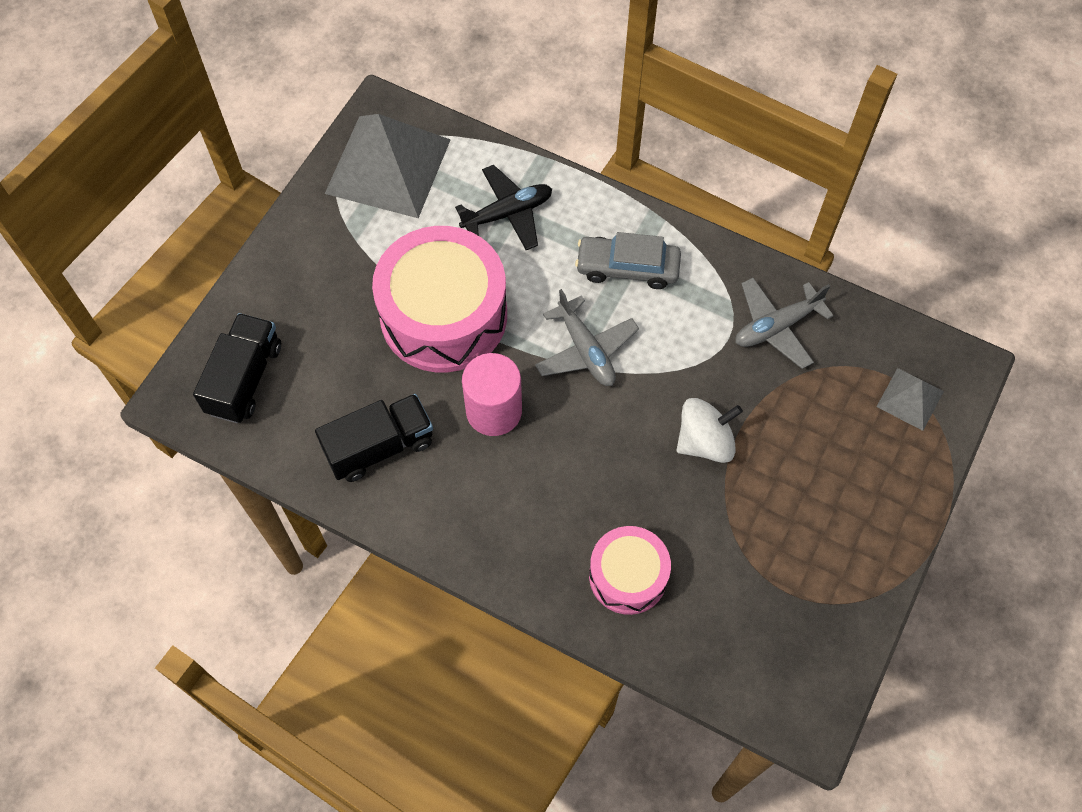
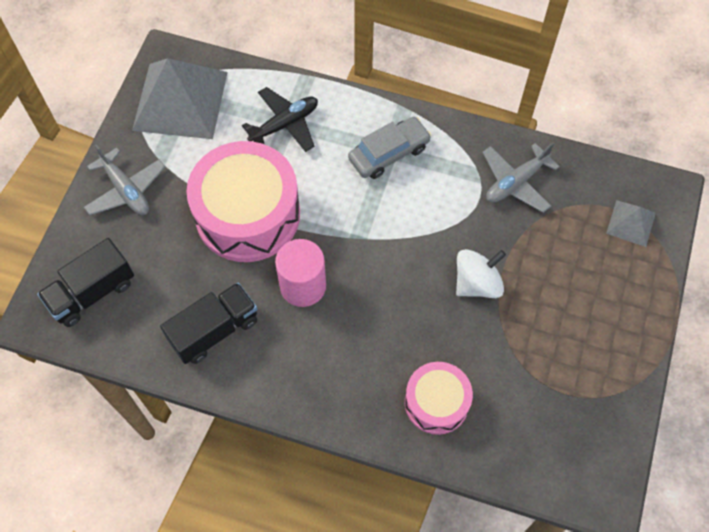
camera: 10 degrees left, 0 degrees up
black truck [193,313,281,423] -> black truck turned 135 degrees counterclockwise [37,238,134,327]
grey plane [535,289,639,386] -> grey plane moved to [84,144,165,215]
grey car [575,232,681,289] -> grey car turned 150 degrees clockwise [348,117,431,179]

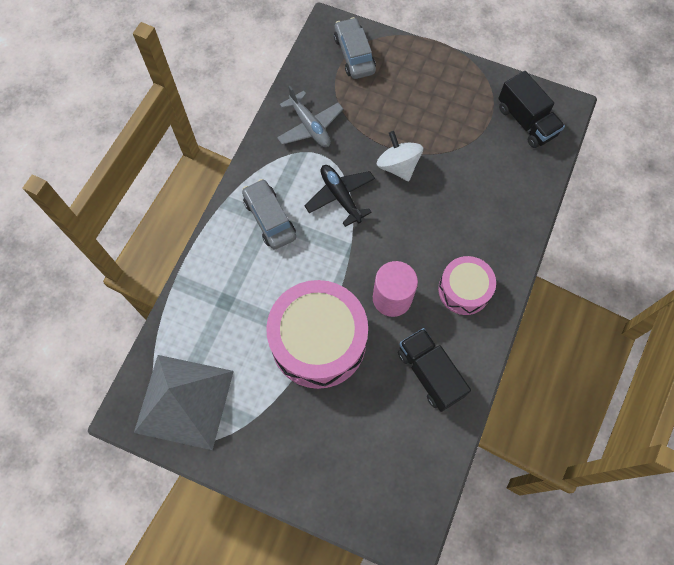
camera: 85 degrees left, 5 degrees up
black truck [37,238,134,327] -> black truck moved to [498,71,565,148]
grey plane [84,144,165,215] -> none
black plane [242,87,318,152] -> black plane moved to [304,165,375,227]
pink drum [405,362,473,435] -> pink drum moved to [438,256,496,315]
grey pyramid [606,200,656,247] -> grey car [334,17,376,79]

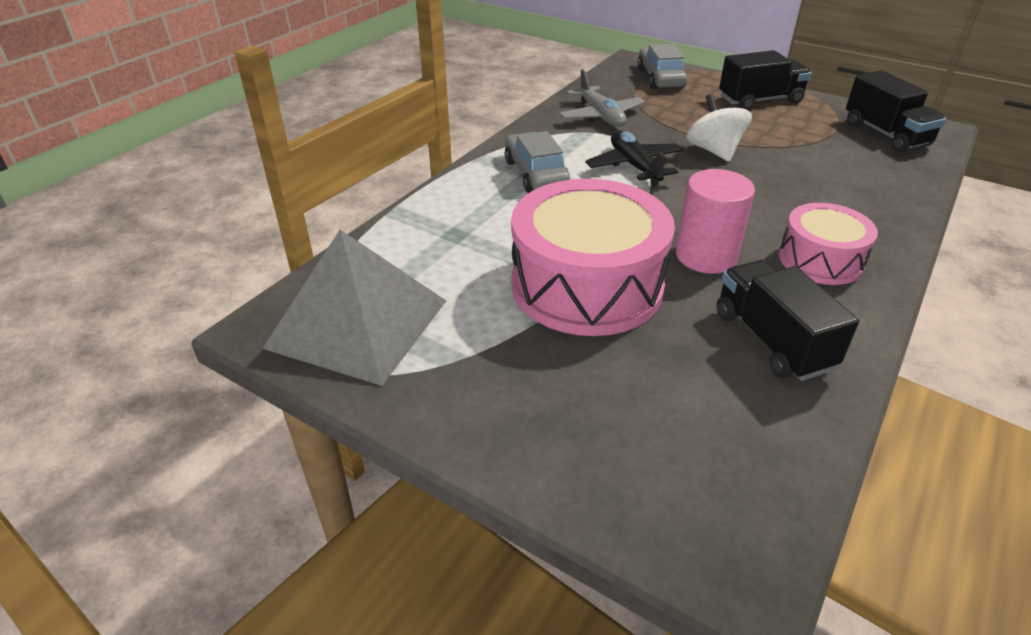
camera: 10 degrees right, 30 degrees down
none -> black truck [719,50,812,110]

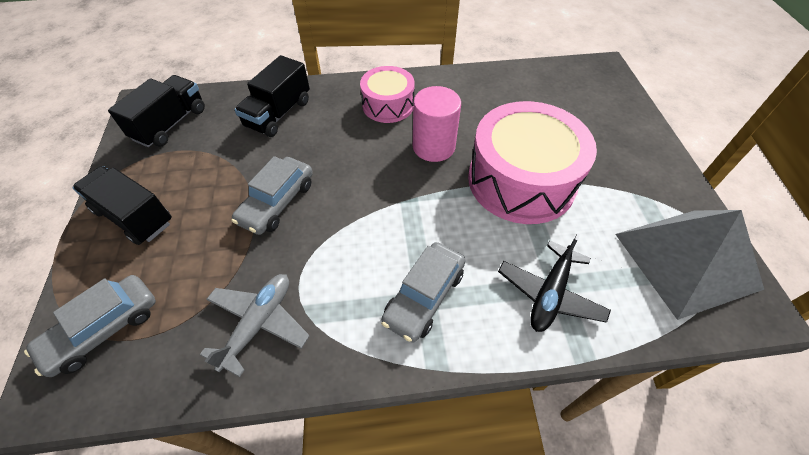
camera: 130 degrees left, 15 degrees up
black plane [585,130,683,186] -> black plane moved to [498,233,611,332]
white spinning top [686,94,752,161] -> grey car [231,156,313,235]
black truck [717,260,859,381] -> black truck moved to [235,55,310,137]

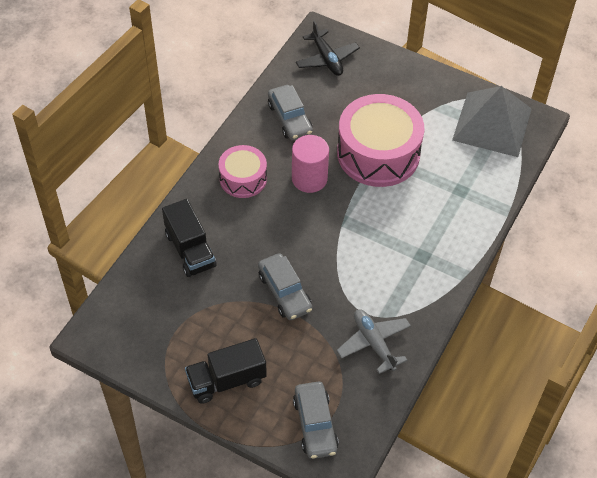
camera: 55 degrees left, 0 degrees up
black truck [108,75,205,147] -> none
grey car [381,242,466,343] -> grey car moved to [268,85,313,140]
black plane [498,233,611,332] -> black plane moved to [296,21,360,76]

